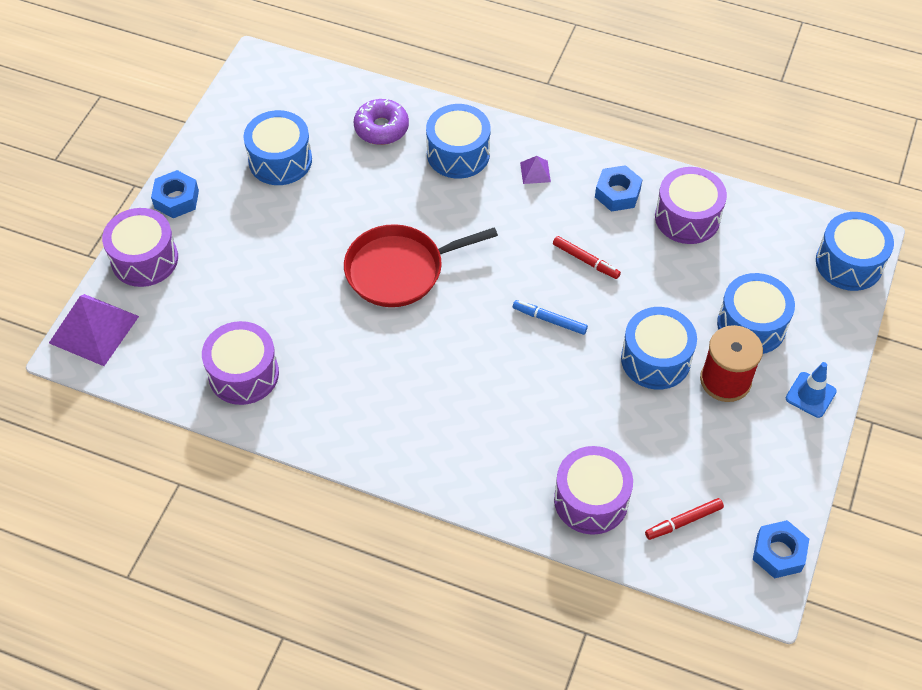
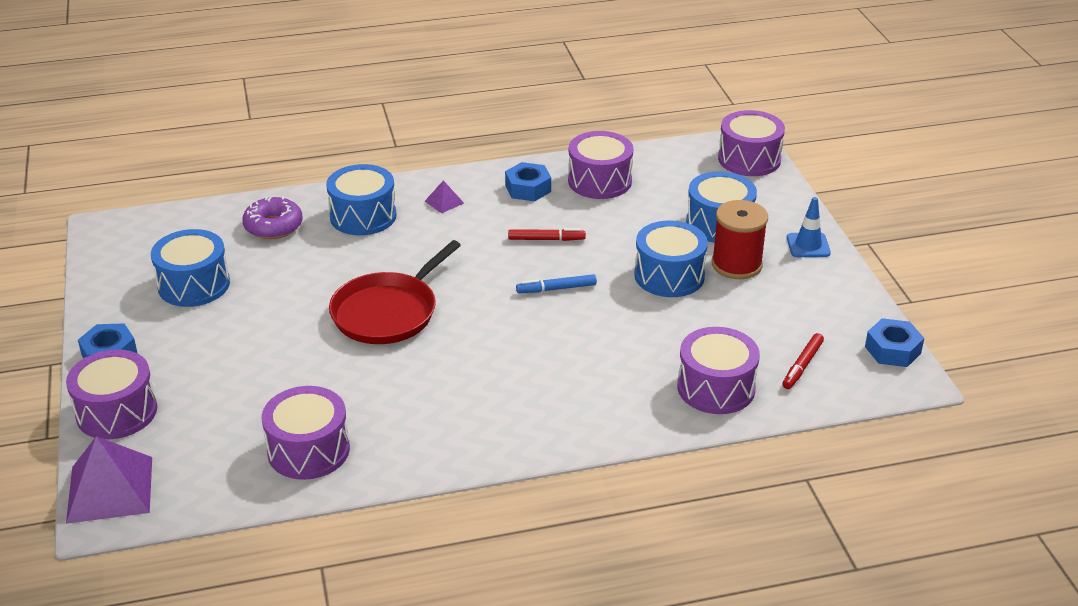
camera: 35 degrees left, 20 degrees down
blue drum [816,212,894,291] -> purple drum [718,110,785,176]

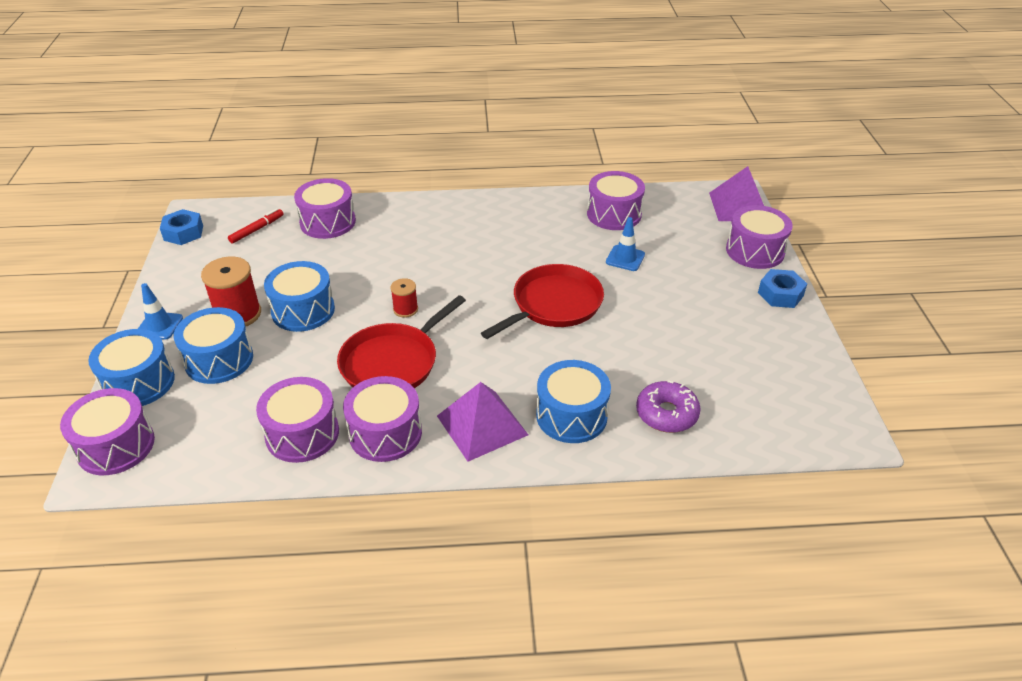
camera: 170 degrees left, 5 degrees up
blue drum [151,229,230,307] -> blue drum moved to [88,329,175,406]
purple pyramid [425,180,464,213] -> purple pyramid [437,382,528,462], size x2.17
blue nut [505,162,551,201] -> purple drum [343,376,422,462]
red marker [508,228,586,241] -> red pan [337,295,466,388]
blue marker [516,274,597,293] -> red spool [390,278,418,318]
none -> blue traffic cone [606,217,645,271]

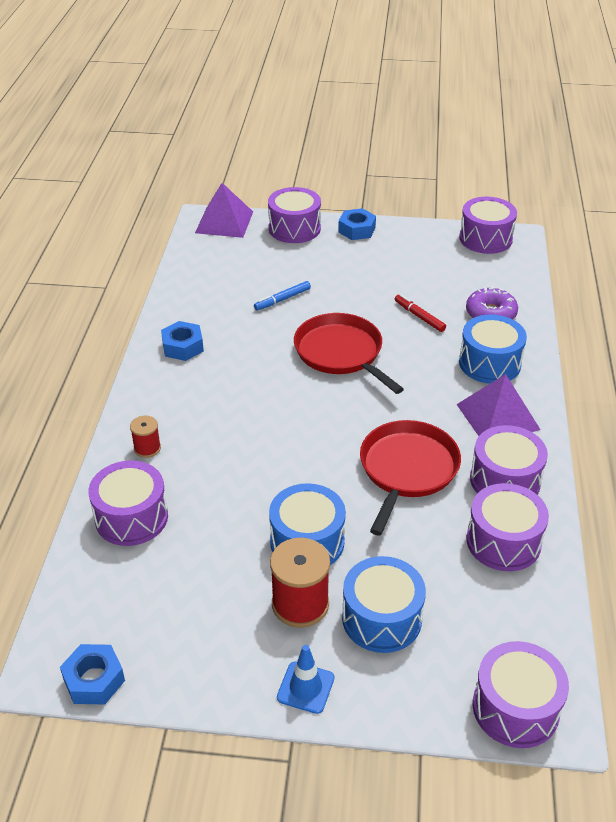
camera: 80 degrees left, 0 degrees up
blue drum [88,329,175,406] -> none
red marker [228,209,284,243] -> red marker moved to [395,294,446,332]
red pan [337,295,466,388] -> red pan turned 120 degrees counterclockwise [360,420,461,535]
red spool [390,278,418,318] -> red spool moved to [130,416,161,458]
purple drum [587,171,645,230] -> purple drum moved to [459,197,517,254]
blue traffic cone [606,217,645,271] -> blue marker [254,281,311,310]
none -> blue nut [161,321,204,361]

